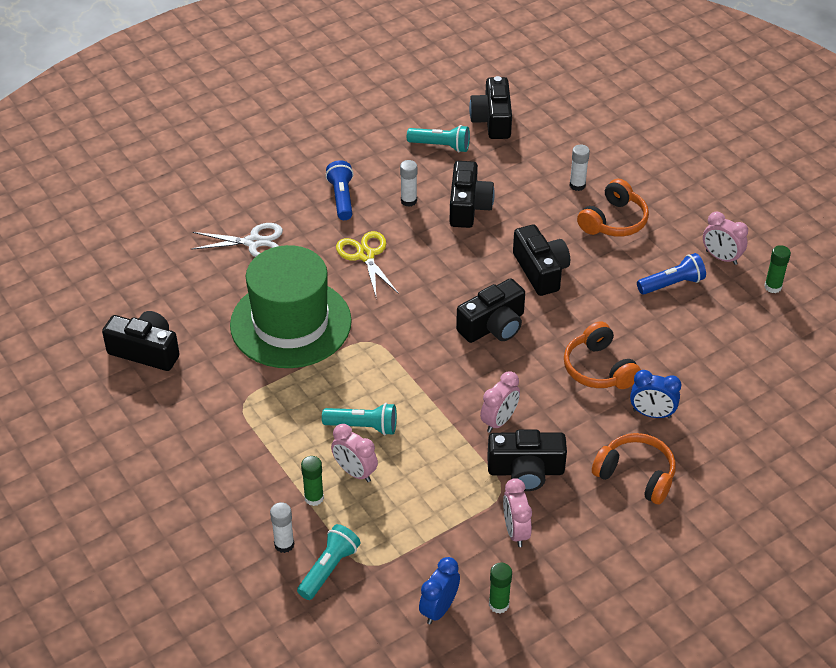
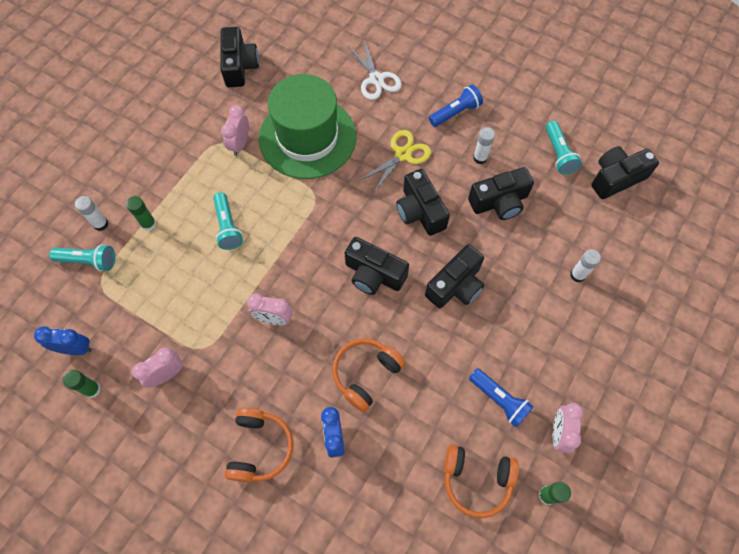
camera: 65 degrees right, 20 degrees up
pink clock [331,424,378,482] -> pink clock moved to [221,105,249,156]
black camera [487,430,567,491] -> black camera moved to [396,169,450,236]
orange headphones [577,179,649,237] -> orange headphones moved to [444,445,519,518]

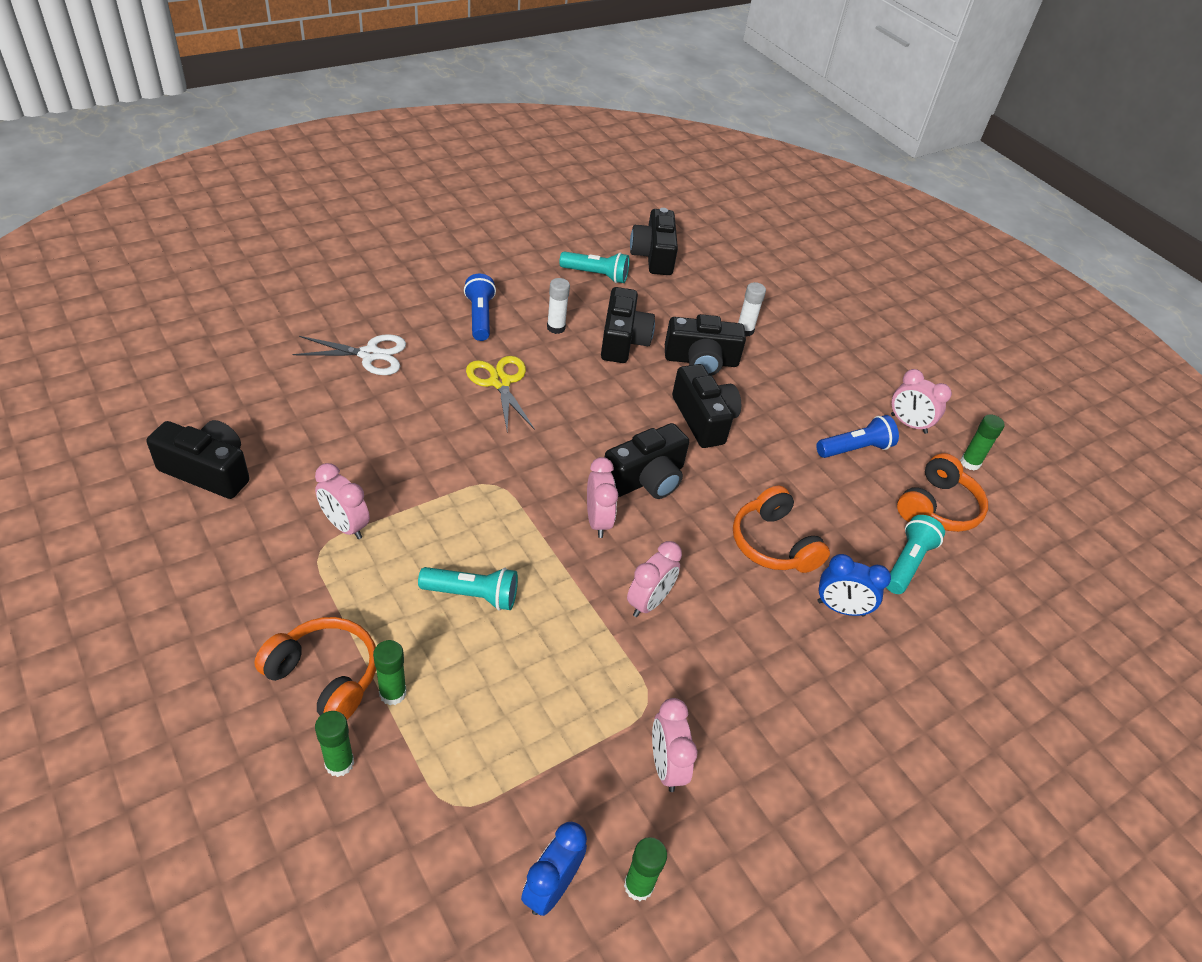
camera: 70 degrees left, 20 degrees down
turquoise flashlight [49,244,115,271] -> turquoise flashlight moved to [886,515,945,594]
white glue stick [75,196,109,231] -> green glue stick [315,711,354,777]
orange headphones [225,408,293,482] -> orange headphones moved to [254,617,376,719]
green hat [259,74,356,179] -> none
black camera [396,169,450,236] -> black camera moved to [665,314,746,376]
none -> pink clock [587,457,618,538]

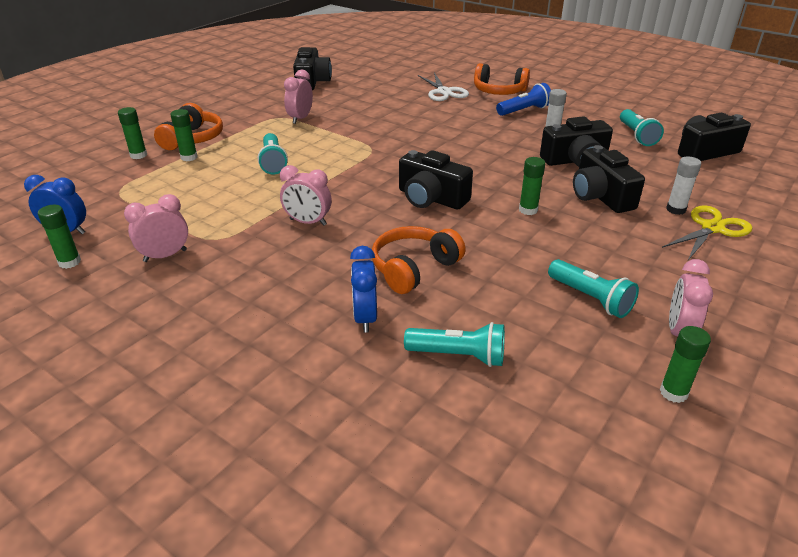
camera: 75 degrees right, 10 degrees down
yellow scissors [466,356,535,430] -> yellow scissors moved to [662,206,753,260]
pink clock [587,457,618,538] -> none
black camera [672,364,741,448] -> green glue stick [519,157,545,215]
blue flashlight [816,415,899,458] -> turquoise flashlight [548,259,639,318]
orange headphones [897,453,988,532] -> orange headphones moved to [474,63,530,95]

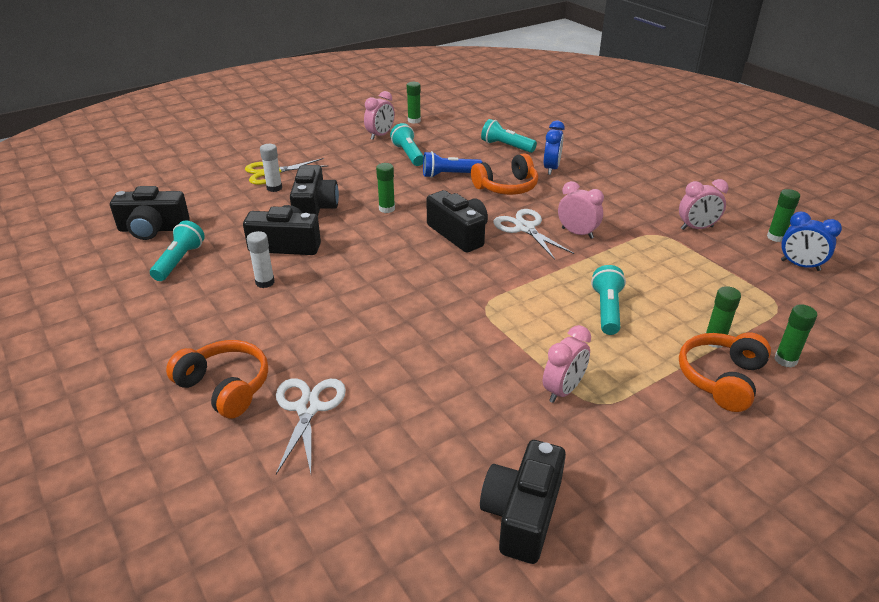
camera: 160 degrees left, 0 degrees up
blue flashlight [496,83,551,116] -> blue flashlight moved to [423,151,482,178]
none -> white scissors [493,209,574,260]

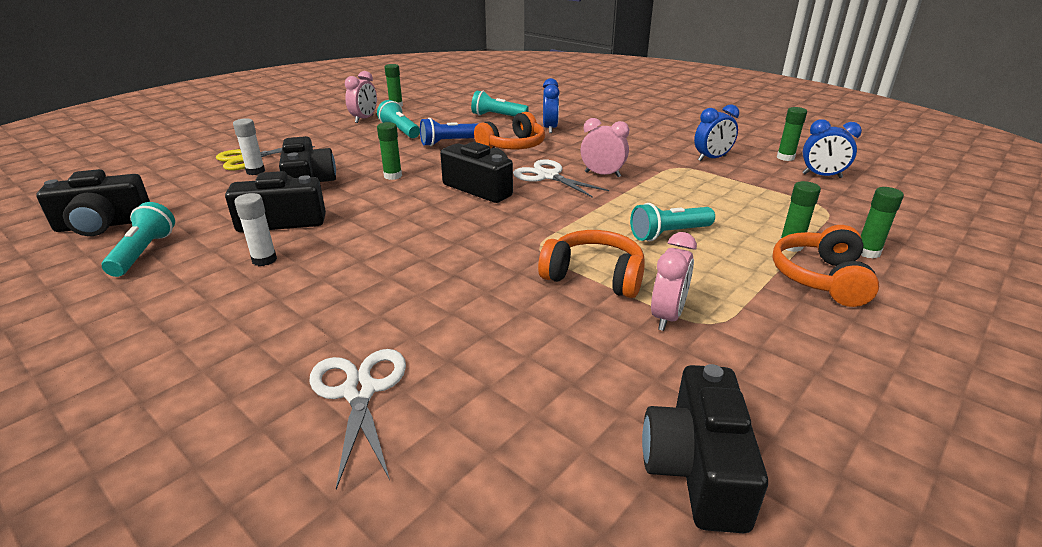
camera: 15 degrees left, 5 degrees down
orange headphones [166,340,268,419] -> orange headphones moved to [538,230,645,298]
turquoise flashlight [591,265,626,335] -> turquoise flashlight turned 105 degrees counterclockwise [630,203,715,241]
pink clock [679,179,728,230] -> blue clock [694,104,739,161]

